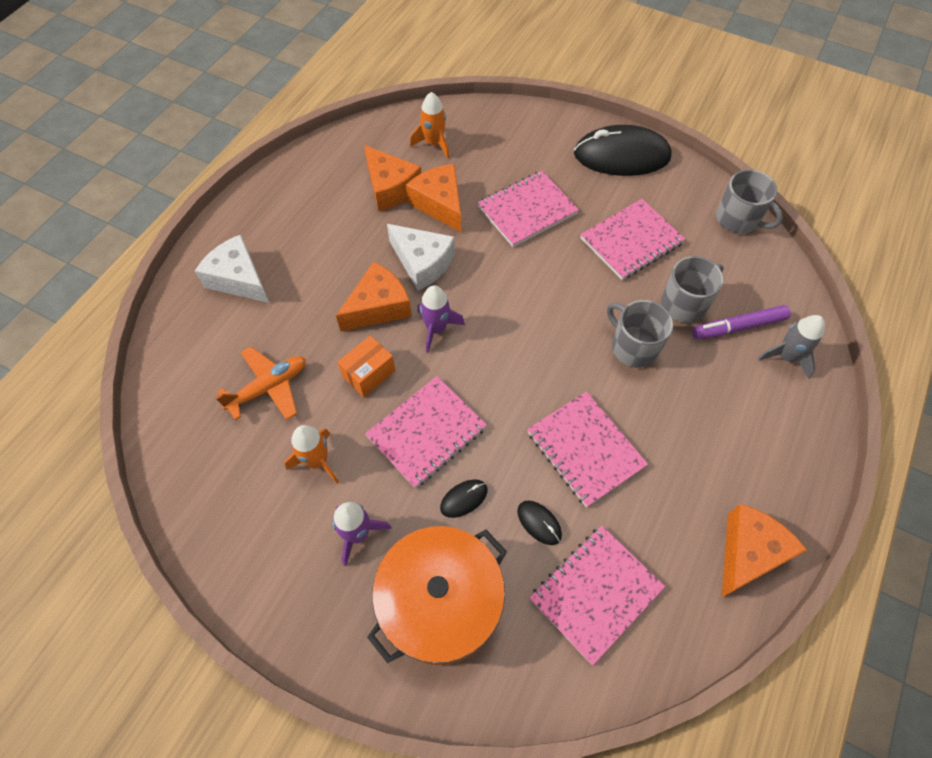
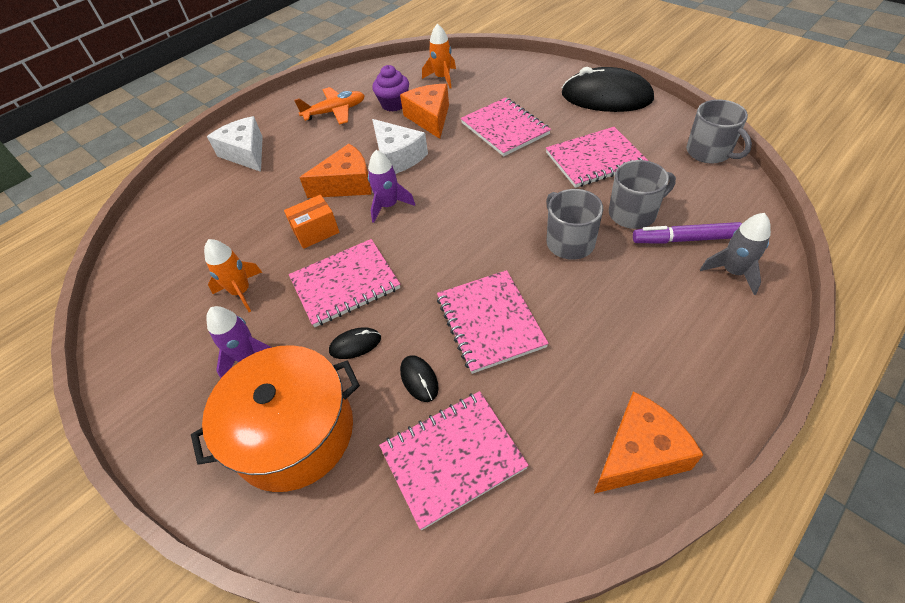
camera: 20 degrees right, 10 degrees down
orange plane [215,346,306,420] -> orange plane moved to [294,87,365,125]
orange cheese [364,145,421,211] -> purple cupcake [372,65,409,111]
pink notebook [477,171,579,247] -> pink notebook turned 75 degrees clockwise [461,97,551,156]

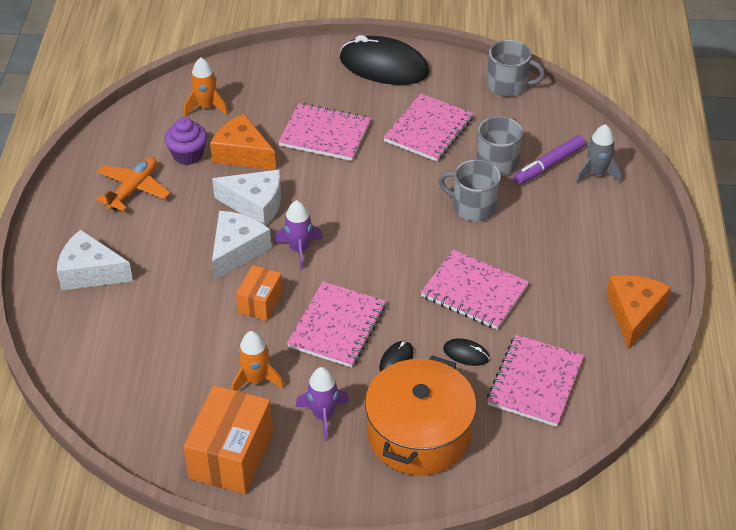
camera: 45 degrees left, 5 degrees down
orange cheese [299,144,372,198] -> white cheese [212,211,271,281]
black mouse [562,67,654,112] -> black mouse turned 45 degrees clockwise [340,35,429,85]
none -> orange box [183,385,273,494]

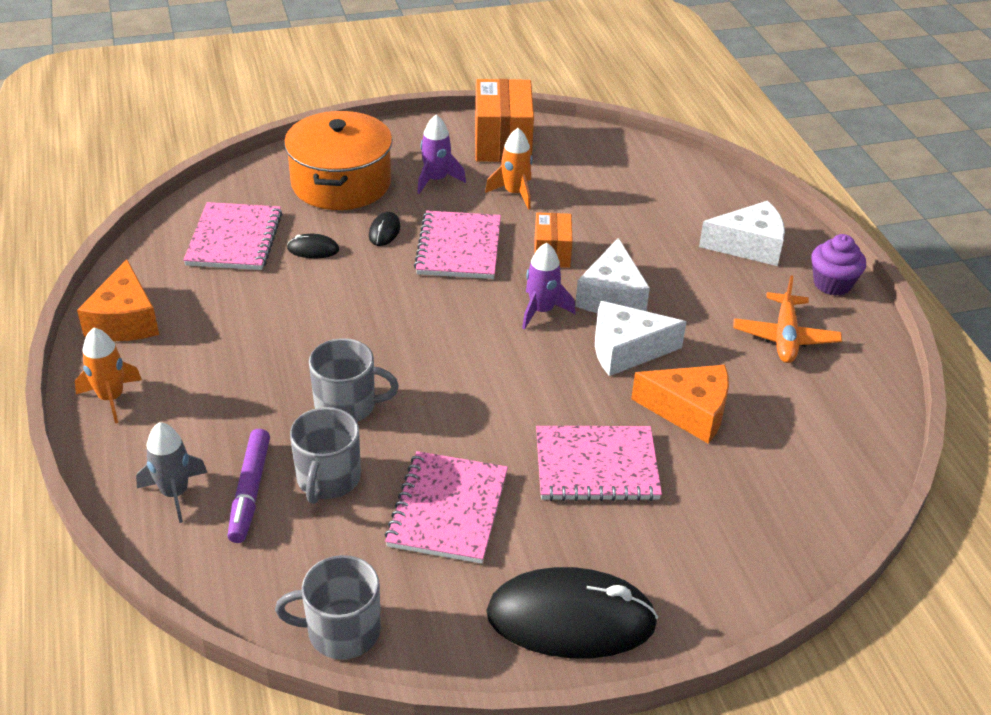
camera: 160 degrees right, 5 degrees down
purple cupcake [164,117,207,165] -> purple cupcake moved to [811,234,866,296]
orange rocket [184,57,228,116] -> orange rocket moved to [75,328,142,423]
pink notebook [421,250,529,330] -> none
purple marker [514,135,585,184] -> purple marker turned 150 degrees clockwise [227,429,270,543]

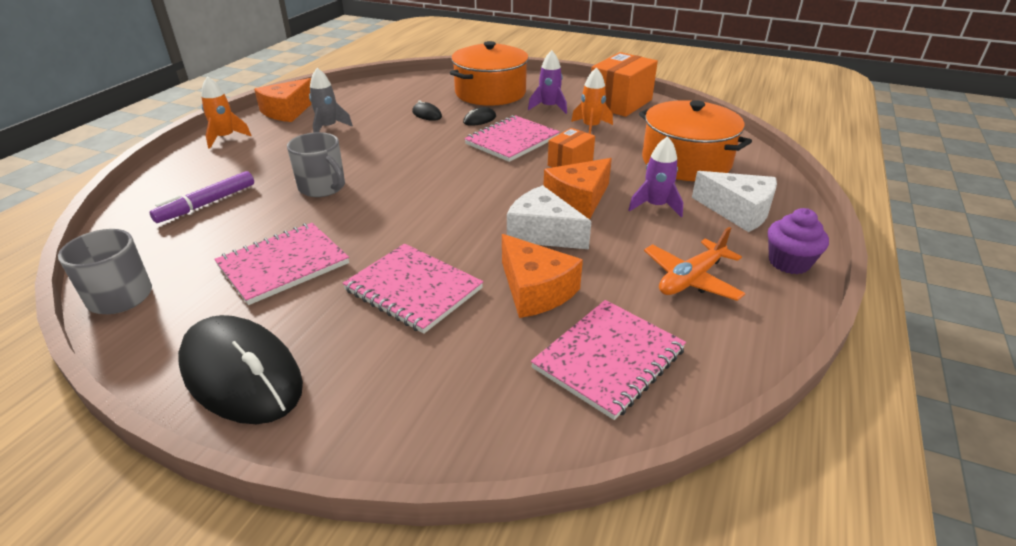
camera: 40 degrees right, 5 degrees down
grey rocket [136,422,208,523] -> grey rocket moved to [309,68,353,133]
pink notebook [183,202,282,270] -> pink notebook moved to [531,300,686,420]
grey mug [290,407,361,504] -> none
purple rocket [522,243,576,329] -> purple rocket moved to [628,136,683,218]
white cheese [575,238,650,313] -> orange cheese [543,158,612,219]
none -> orange pot [639,100,752,181]

